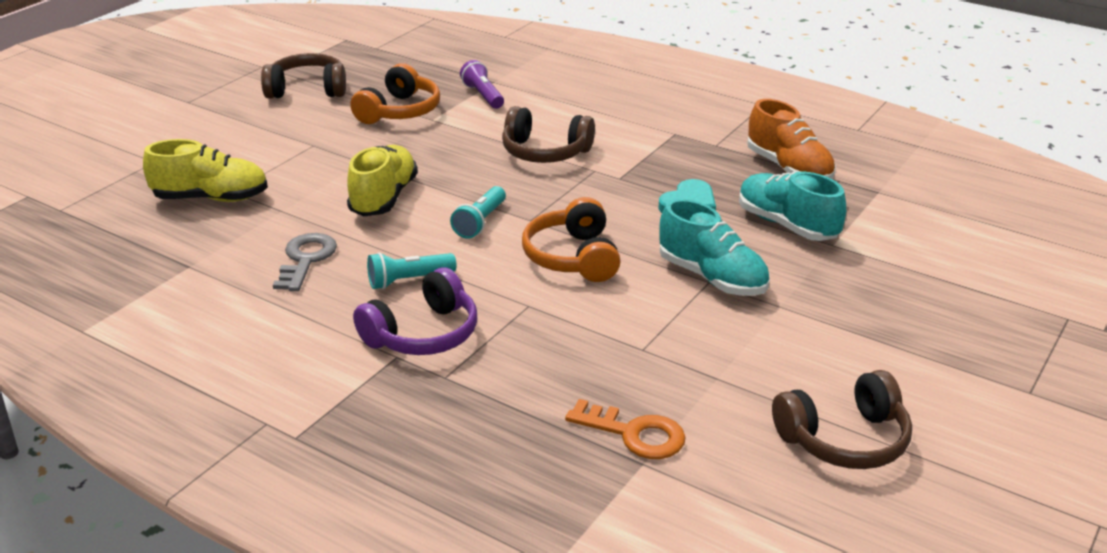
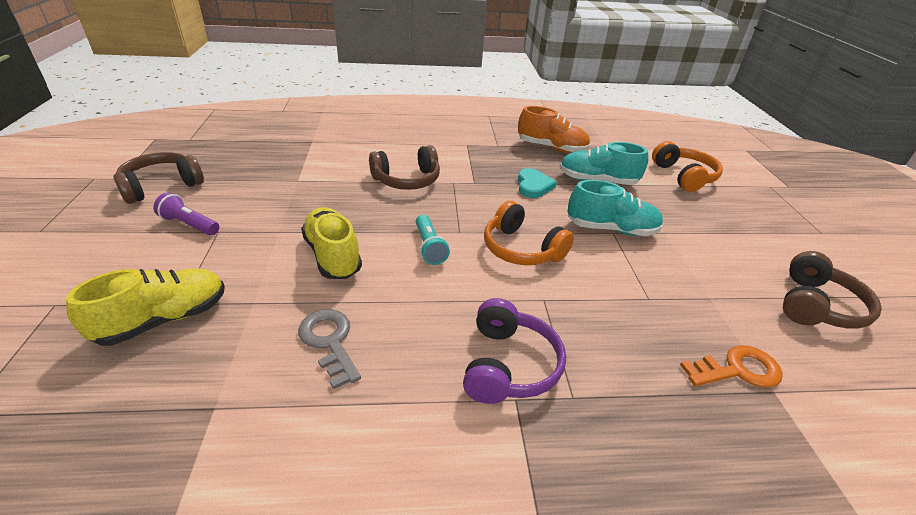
camera: 40 degrees left, 5 degrees up
orange headphones [350,63,440,124] -> orange headphones moved to [652,141,723,192]
turquoise flashlight [367,252,457,289] -> none
purple flashlight [460,60,504,109] -> purple flashlight moved to [153,193,219,235]

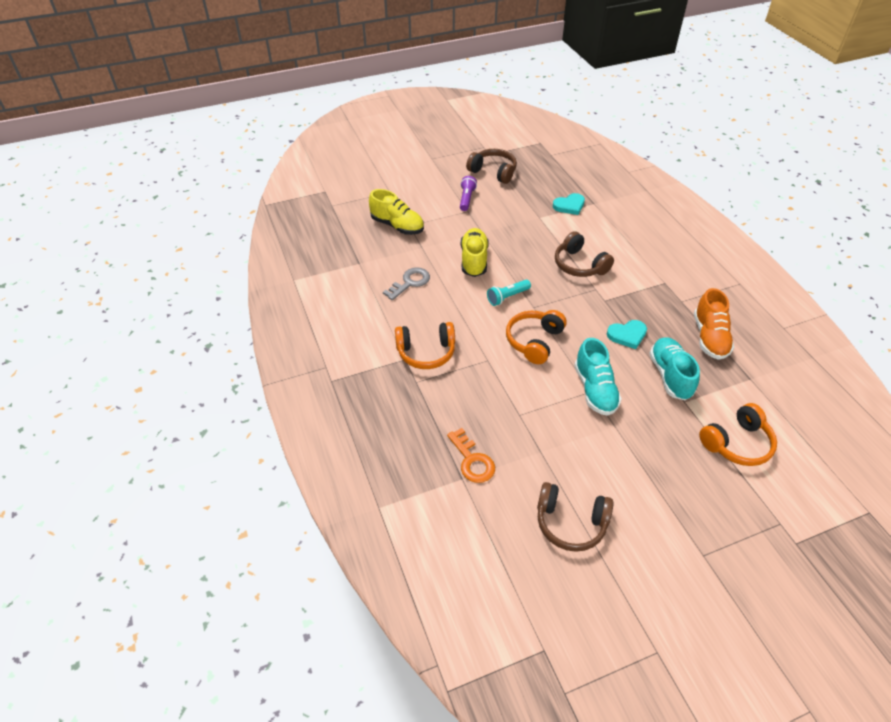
camera: 75 degrees right, 10 degrees up
yellow shoe [301,207,362,279] -> yellow shoe turned 45 degrees counterclockwise [461,228,489,277]
purple headphones [463,298,566,404] -> orange headphones [395,322,455,369]
none -> turquoise heart [553,193,585,215]

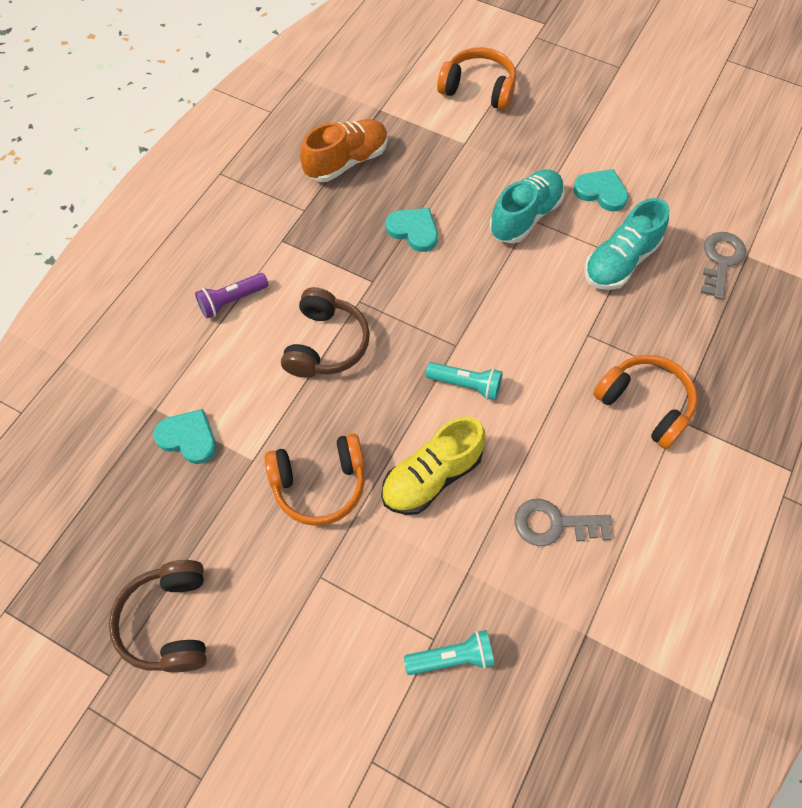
camera: 130 degrees left, 15 degrees up
yellow shoe [369,189,424,235] -> turquoise flashlight [404,630,494,675]
orange key [447,428,495,483] -> grey key [701,232,746,299]
purple flashlight [460,176,477,211] -> purple flashlight moved to [195,273,269,318]
orange headphones [506,310,567,364] -> orange headphones moved to [265,434,365,526]
brown headphones [537,482,613,552] -> none
turquoise shoe [649,337,700,400] -> turquoise shoe moved to [584,198,669,290]
none -> turquoise heart [573,169,628,211]

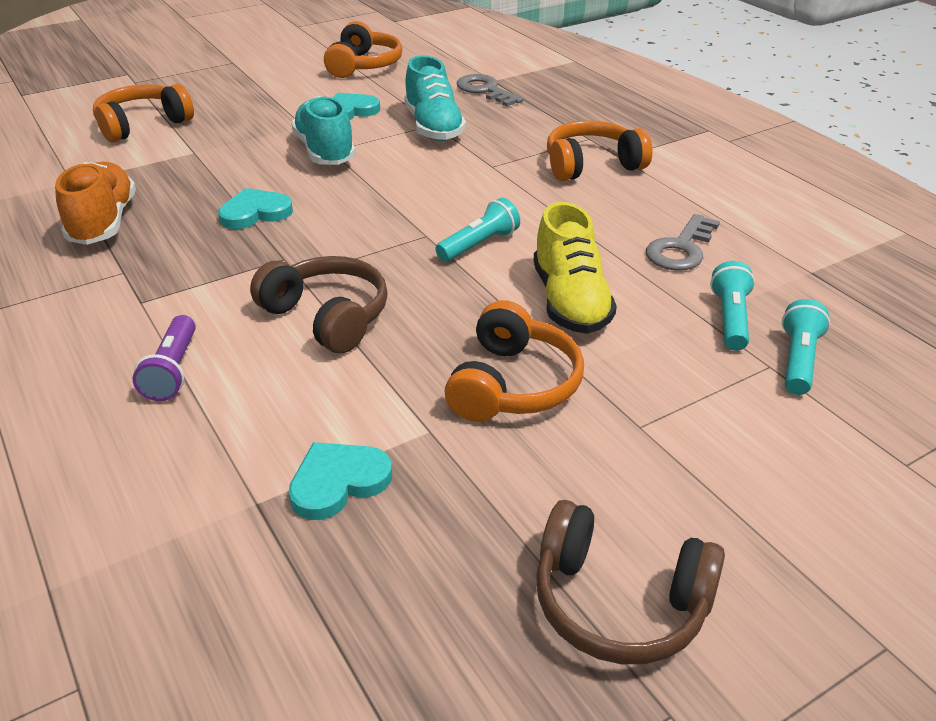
camera: 60 degrees left, 25 degrees down
none -> orange headphones [324,21,402,78]
none -> turquoise flashlight [710,261,755,351]

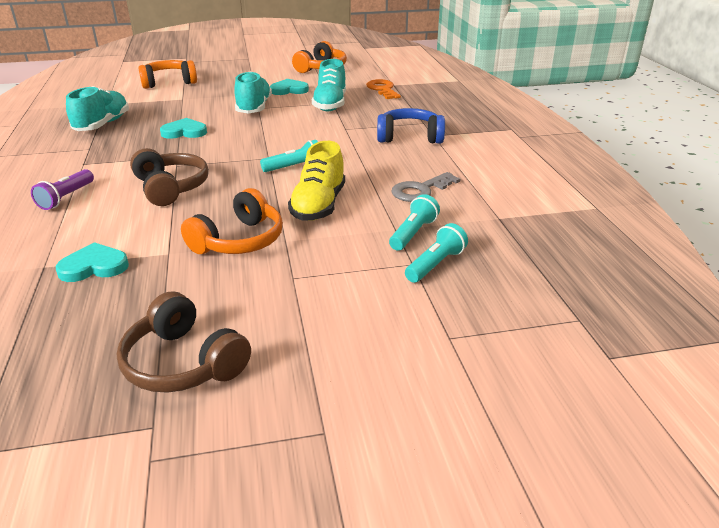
camera: 20 degrees right, 5 degrees down
orange shoe [55,162,136,245] -> turquoise shoe [66,86,129,131]
grey key [457,74,524,107] -> orange key [366,79,401,99]
orange headphones [547,120,653,181] -> blue headphones [377,108,445,144]

